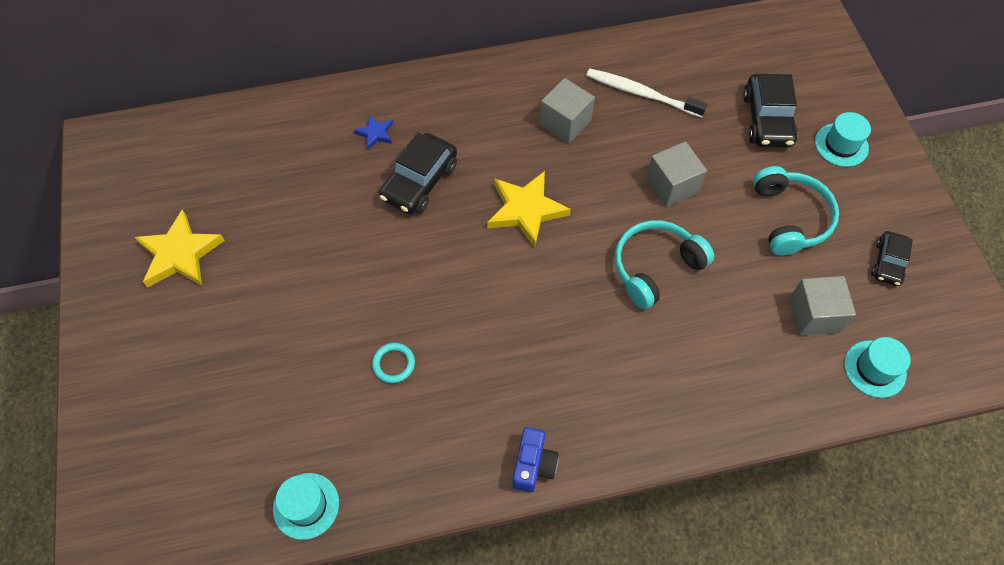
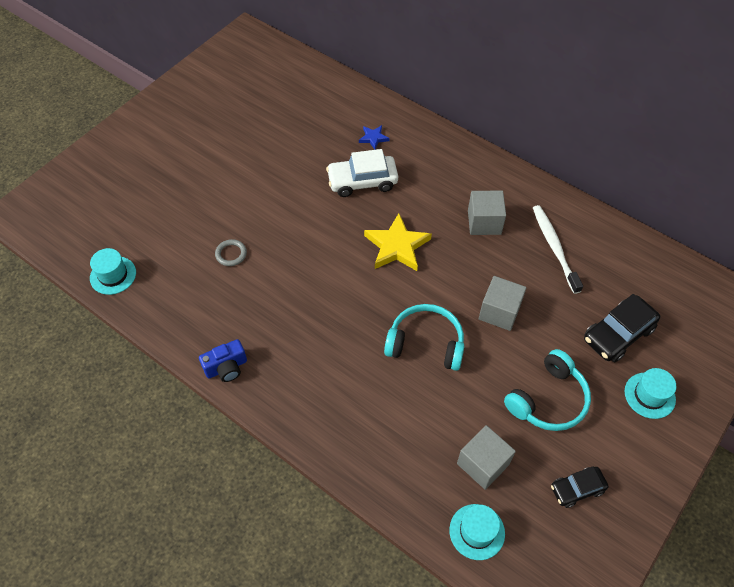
camera: 50 degrees right, 5 degrees down
yellow star [135,209,225,287] -> none
turquoise ring [372,343,415,383] -> grey ring [215,239,247,266]
black car [379,132,457,214] -> white car [326,149,398,197]

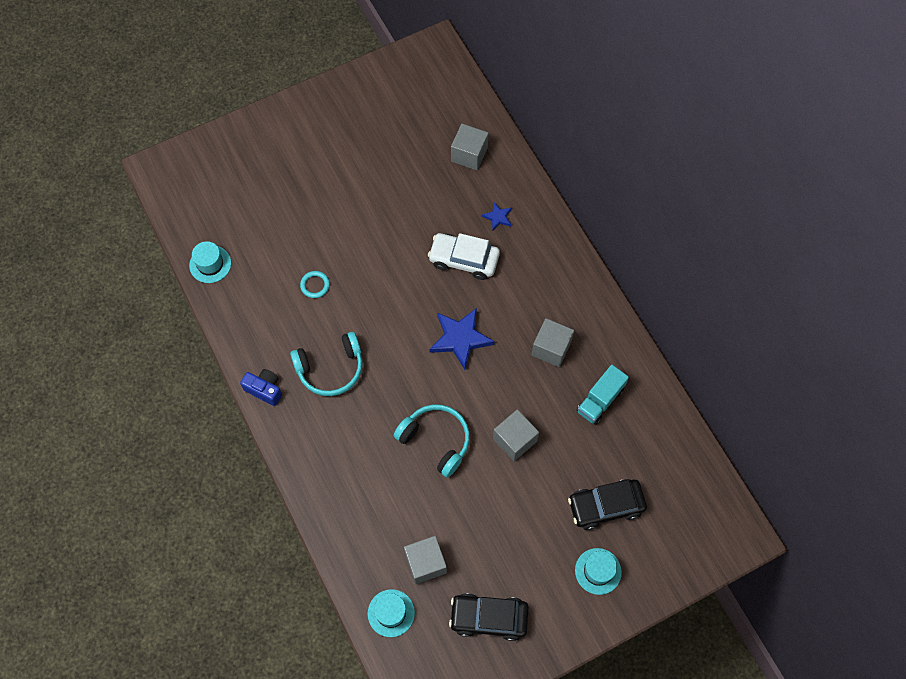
camera: 25 degrees right, 10 degrees up
blue camera [199,339,247,382] -> blue camera turned 150 degrees counterclockwise [240,369,282,406]
grey ring [215,239,247,266] -> turquoise ring [300,271,330,298]
yellow star [364,213,432,271] -> blue star [429,308,494,370]
turquoise headphones [504,349,591,431] -> turquoise headphones moved to [290,332,363,396]
white toothbrush [533,205,583,294] -> turquoise truck [577,365,629,425]
black car [551,466,609,508] -> black car [449,593,529,641], size x1.62
none -> grey cube [451,124,489,170]

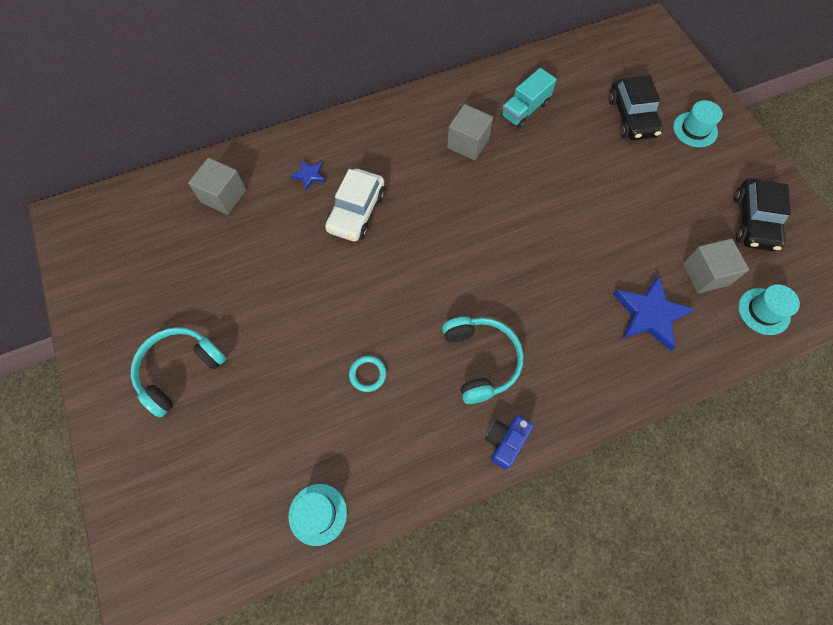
camera: 85 degrees left, 0 degrees up
turquoise headphones [394,404,470,477] -> turquoise headphones moved to [131,327,226,417]
blue star [429,308,494,370] -> blue star moved to [613,275,695,351]
grey cube [493,409,539,461] -> none
turquoise truck [577,365,629,425] -> turquoise truck turned 90 degrees clockwise [501,68,557,128]

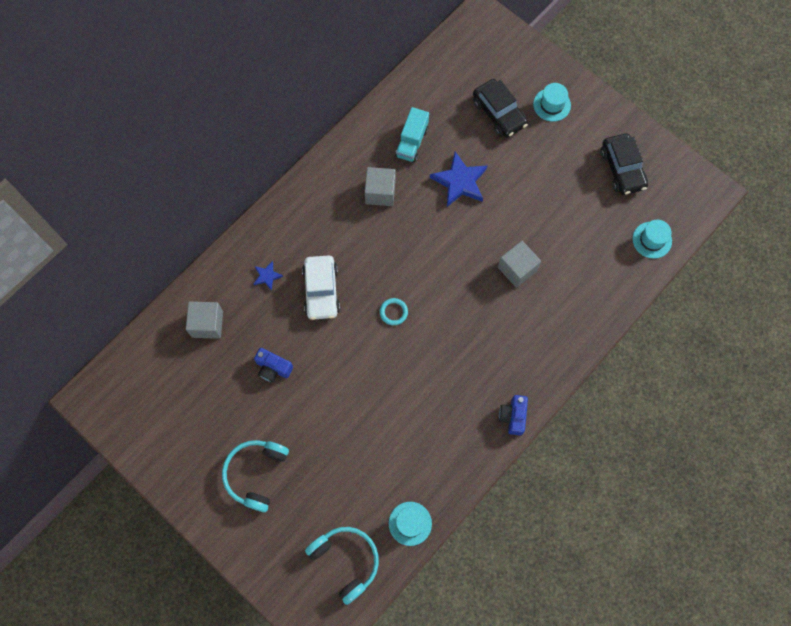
camera: 25 degrees left, 5 degrees up
turquoise ring [349,356,386,392] -> turquoise ring moved to [380,298,408,325]
turquoise headphones [442,317,524,404] -> turquoise headphones moved to [305,527,379,605]
blue star [613,275,695,351] -> blue star moved to [430,152,488,207]
grey cube [683,239,749,293] -> grey cube moved to [498,241,541,288]
none -> blue camera [254,348,293,383]

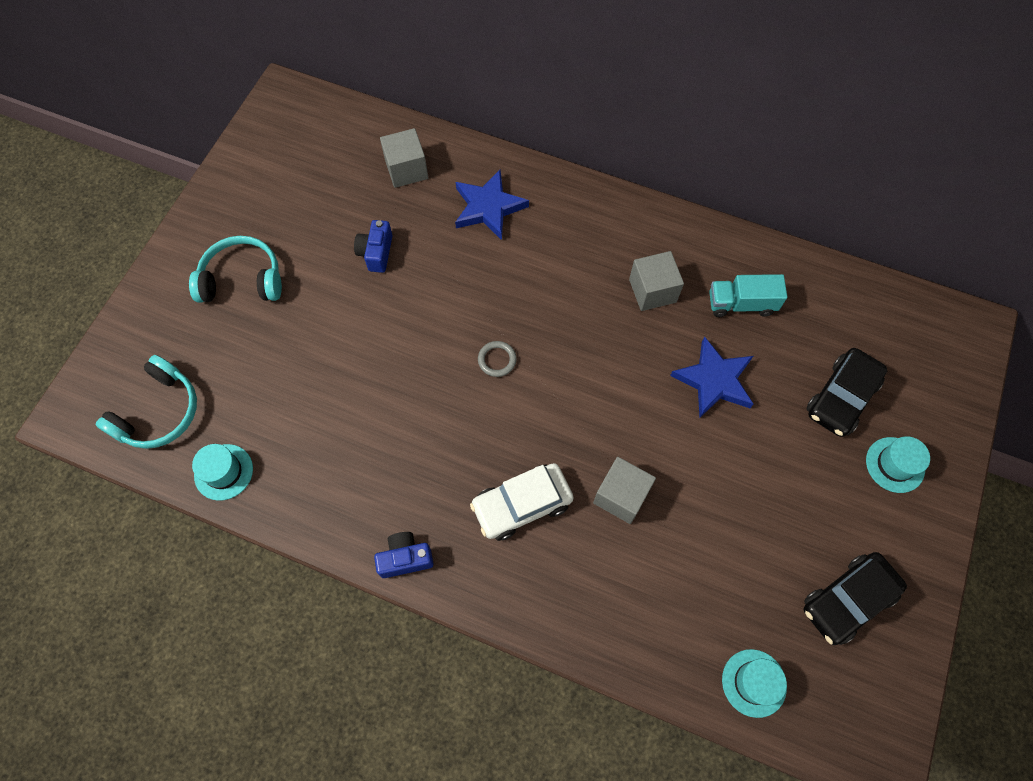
camera: 70 degrees right, 5 degrees down
blue star [254,261,283,291] -> blue star [455,170,529,240], size x1.99
white car [302,255,340,320] -> white car moved to [470,463,574,541]
turquoise ring [380,298,408,325] -> grey ring [478,341,517,377]

